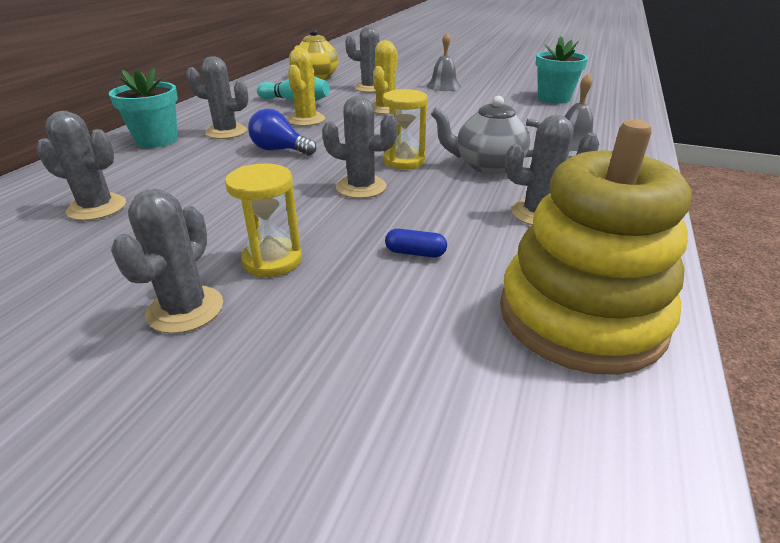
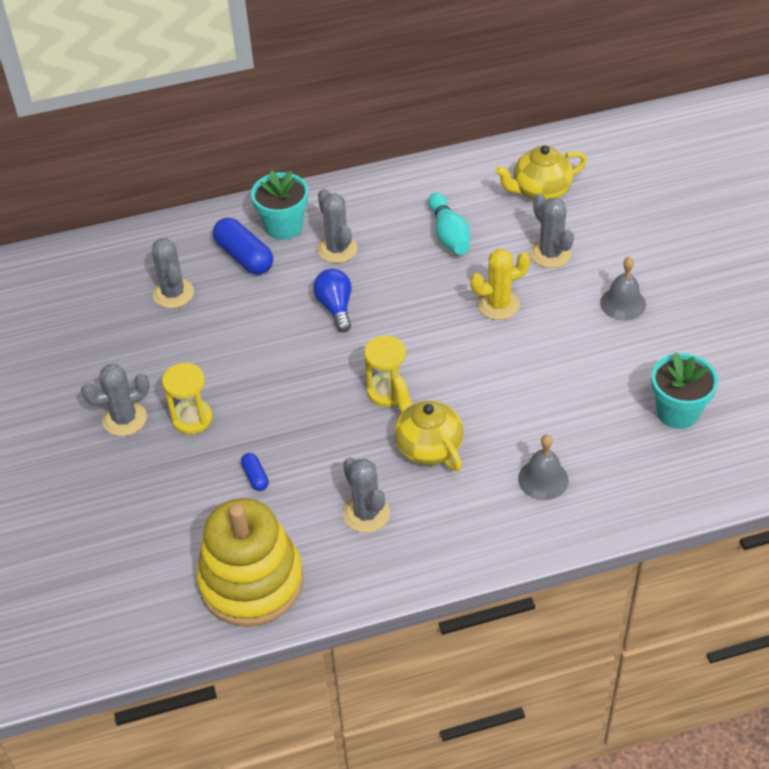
camera: 55 degrees right, 15 degrees up
yellow cactus [287,48,325,126] -> none
grey cactus [322,96,398,198] -> none
grey teapot [431,96,542,174] -> yellow teapot [393,376,464,471]
none -> blue capsule [213,218,273,275]

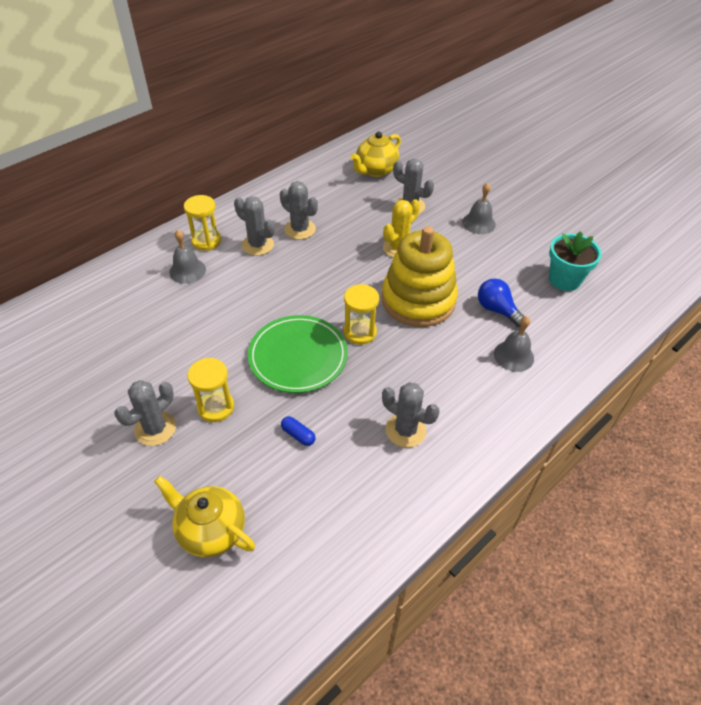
camera: 30 degrees left, 0 degrees up
grey cactus [152,238,194,308] -> grey cactus moved to [280,181,318,240]
yellow stacking toy [196,498,303,627] -> yellow stacking toy moved to [382,226,458,327]
blue capsule [213,218,273,275] -> grey bell [169,230,206,284]
turquoise flower pot [251,170,308,240] -> yellow hourglass [184,195,221,251]
blue light bulb [313,269,352,332] -> blue light bulb moved to [478,279,524,327]
yellow teapot [393,376,464,471] -> yellow teapot moved to [154,476,255,557]
turquoise bowling pin [428,193,470,255] -> none
none -> green plate [248,315,348,393]

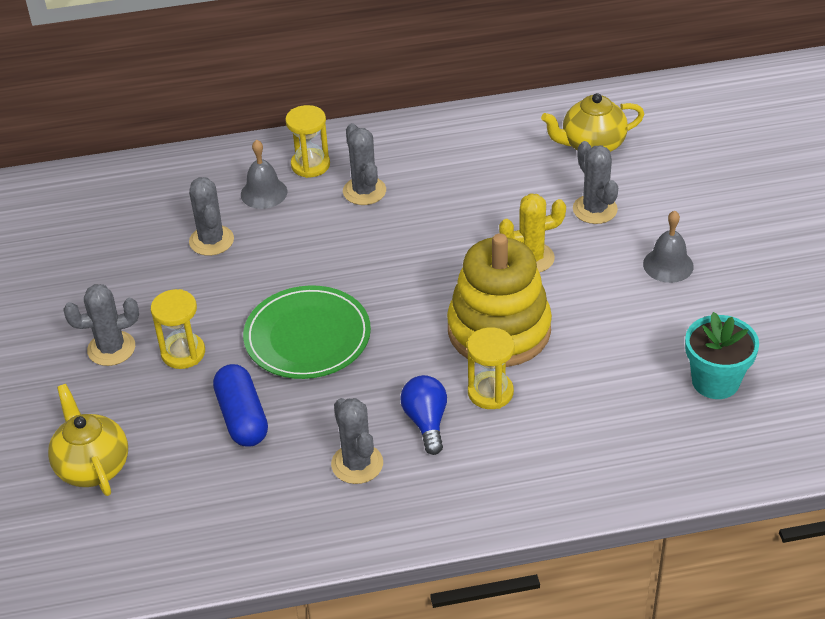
camera: 35 degrees right, 5 degrees down
grey cactus [280,181,318,240] -> grey cactus moved to [189,177,234,256]
blue capsule [281,416,315,446] -> blue capsule [213,364,268,447], size x2.00
yellow hourglass [344,284,379,345] -> yellow hourglass moved to [467,327,514,409]
blue light bulb [478,279,524,327] -> blue light bulb moved to [400,375,447,455]
grey bell [494,316,534,372] -> none

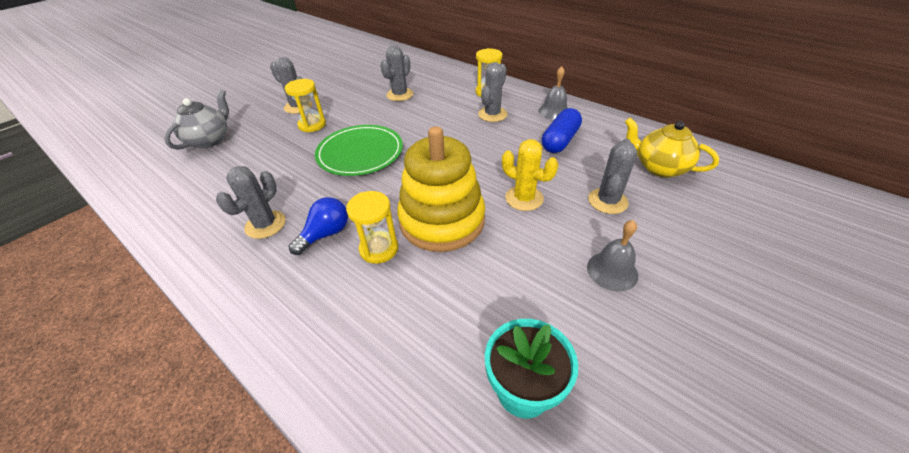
camera: 50 degrees right, 0 degrees up
yellow teapot [48,384,128,496] -> grey teapot [164,89,229,150]
blue capsule [213,364,268,447] -> blue capsule moved to [542,108,582,153]
grey bell [241,140,287,209] -> grey bell moved to [538,66,568,120]

